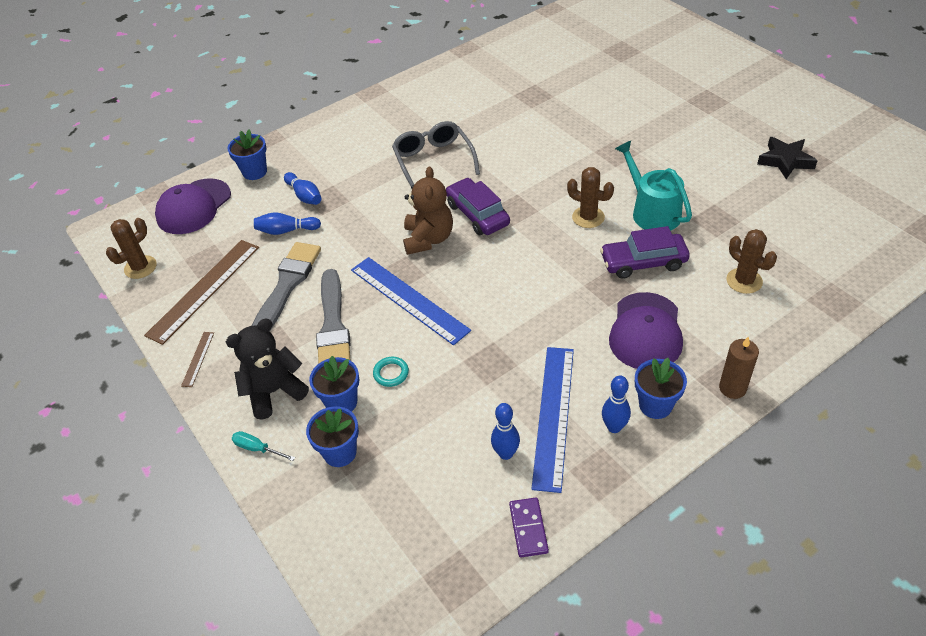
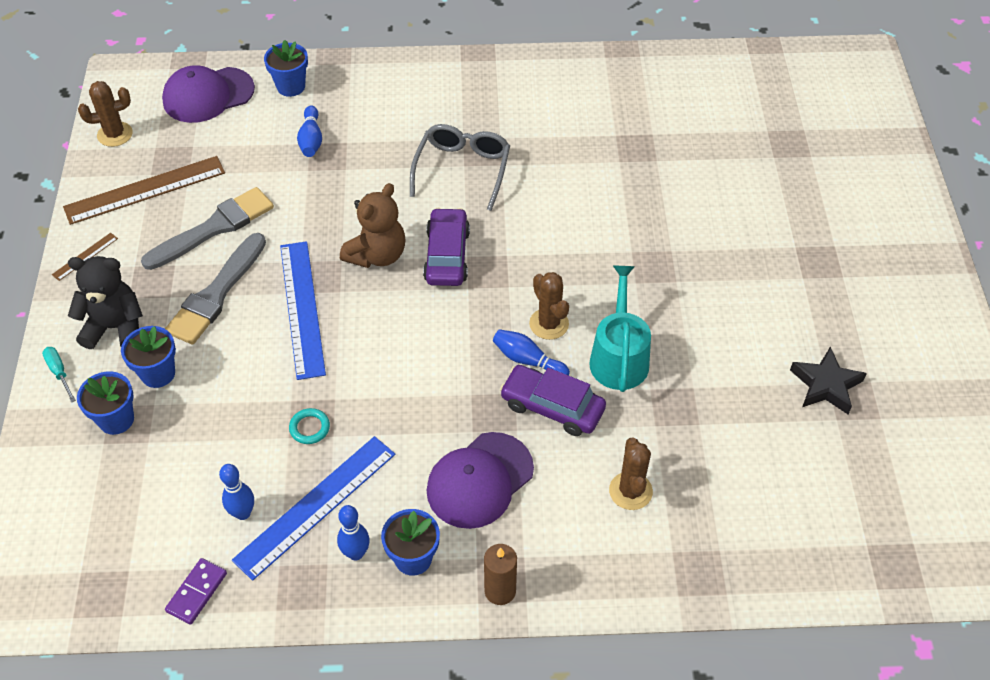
camera: 30 degrees right, 5 degrees up
blue bowling pin [254,212,321,235] -> blue bowling pin moved to [493,329,570,375]
turquoise ring [373,357,409,387] -> turquoise ring moved to [289,408,330,444]

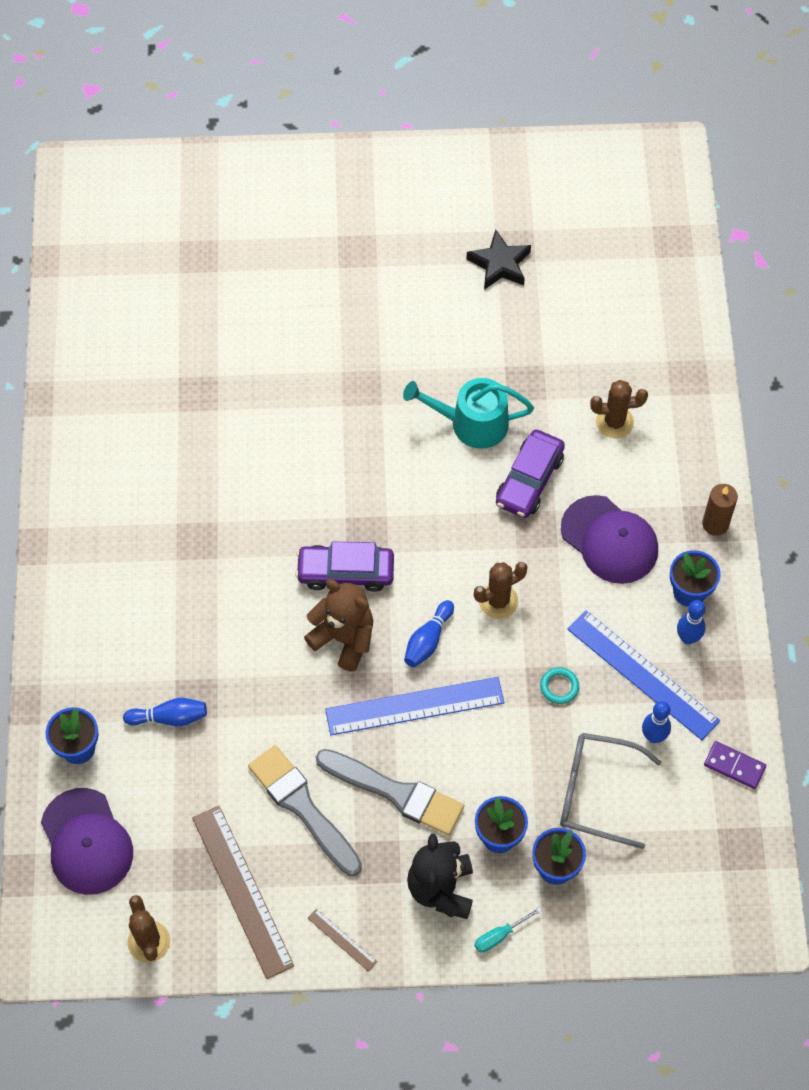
camera: 90 degrees left, 10 degrees up
grey glasses [410,124,510,211] -> grey glasses moved to [560,733,661,849]
blue bowling pin [493,329,570,375] -> blue bowling pin moved to [404,600,454,667]
brown cactus [529,272,569,340] -> brown cactus moved to [474,562,528,619]

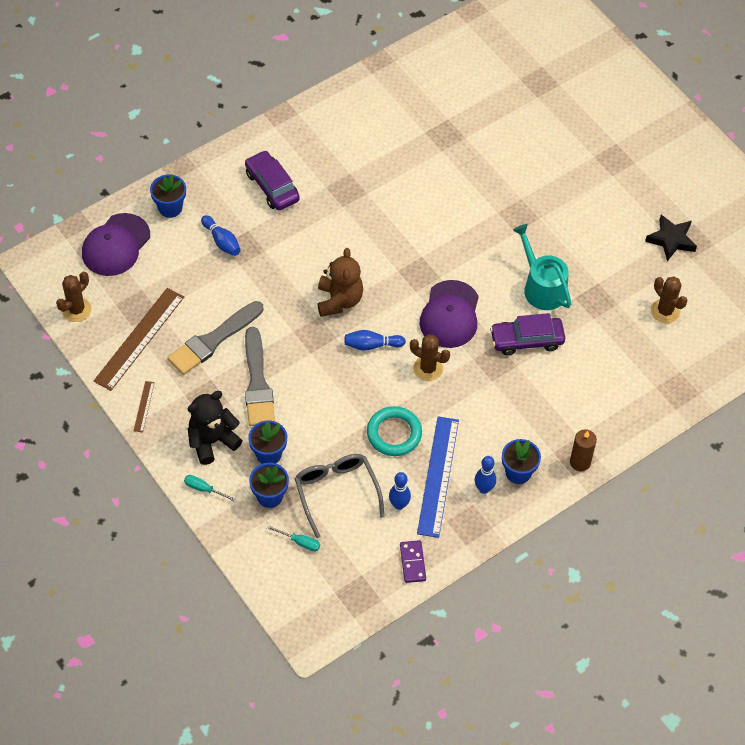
camera: 55 degrees right, 5 degrees down
grey brush [248,745,362,876] -> grey brush turned 150 degrees counterclockwise [168,301,263,375]
purple car [295,542,394,592] -> purple car moved to [245,150,300,210]
blue ruler [325,677,504,735] -> none
turquoise ring [540,667,579,704] -> turquoise ring [367,406,422,456], size x1.88
purple cap [561,495,658,584] -> purple cap moved to [420,280,479,348]
brown cactus [590,380,648,438] -> brown cactus moved to [651,277,688,323]
none -> turquoise screwdriver [267,525,320,552]

